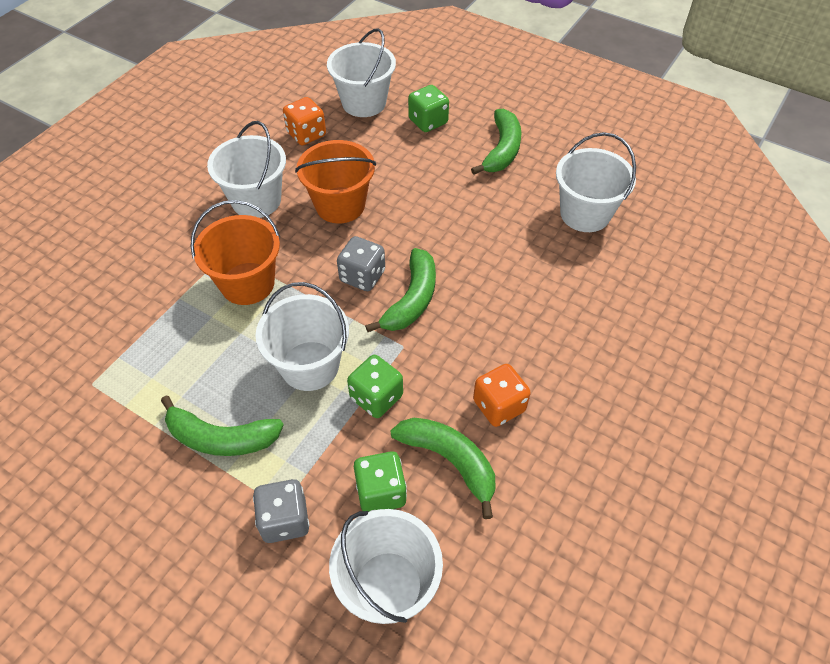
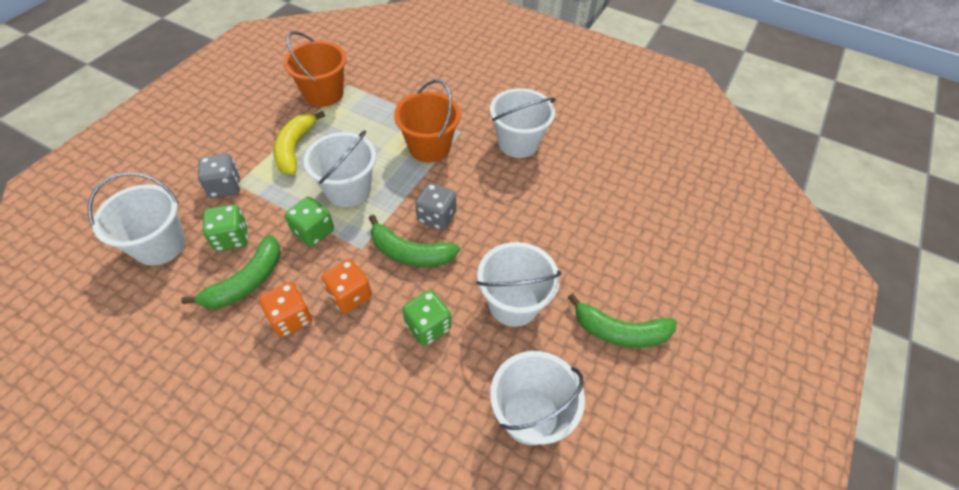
camera: 85 degrees right, 0 degrees up
green banana [161,396,284,456] -> yellow banana [273,111,325,175]
orange dice [283,97,326,145] -> orange dice moved to [321,259,372,313]
orange bucket [295,140,376,224] -> orange bucket moved to [283,31,346,107]
white bucket [327,28,396,117] -> white bucket moved to [476,242,562,327]
green dice [408,85,449,132] -> green dice moved to [402,290,451,346]

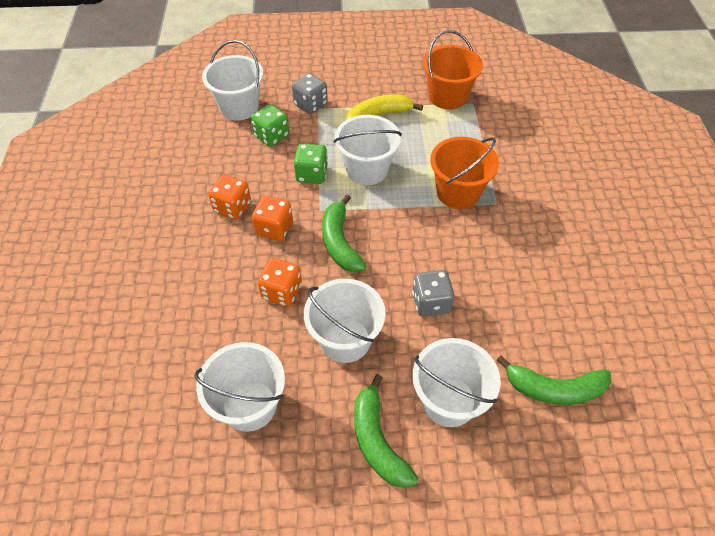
camera: 60 degrees right, 0 degrees up
green banana [181,235,281,309] -> green banana moved to [497,355,611,405]
green dice [402,290,451,346] -> orange dice [258,258,302,307]
grey dice [415,183,456,230] -> grey dice moved to [412,270,454,317]
white bucket [490,88,556,158] -> white bucket moved to [412,338,501,427]

